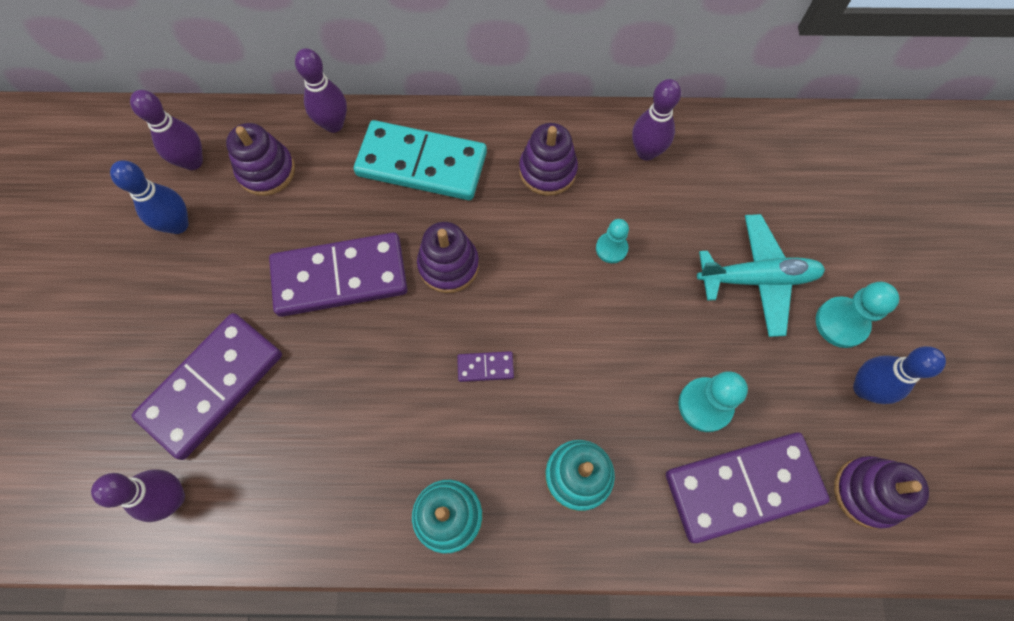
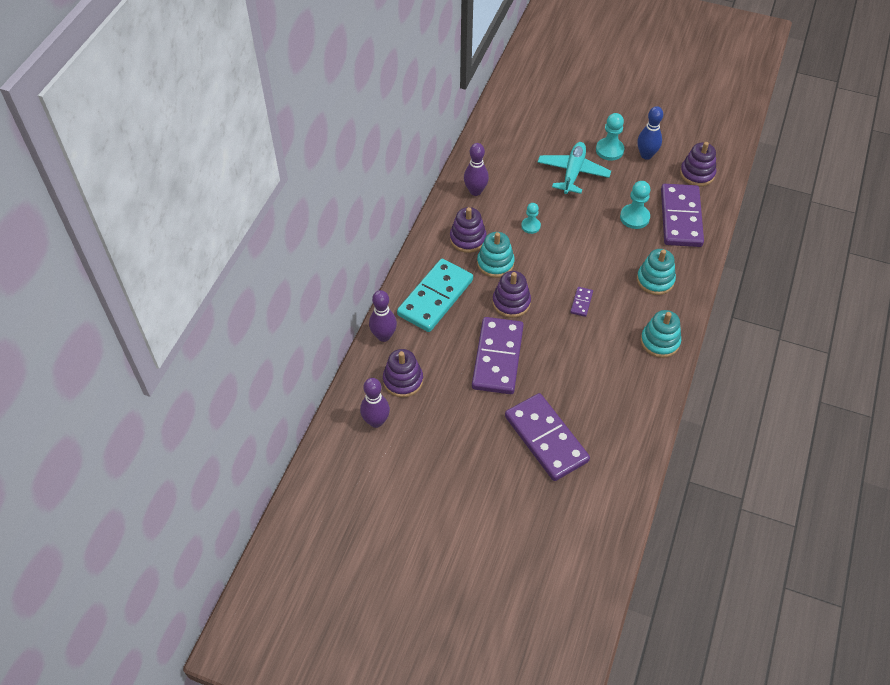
camera: 70 degrees left, 15 degrees down
purple bowling pin [91,469,185,522] -> none
blue bowling pin [110,160,189,234] -> none
none -> turquoise stacking toy [477,232,515,278]

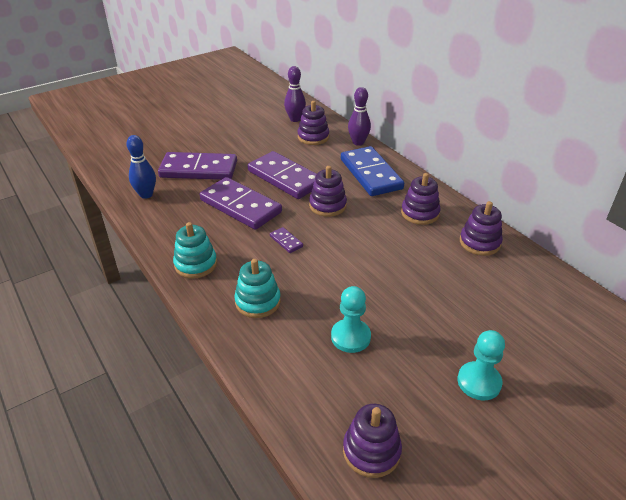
camera: 125 degrees right, 15 degrees down
turquoise domino [397,259,473,332] -> blue domino [341,146,404,196]
purple bowling pin [464,143,489,196] -> purple stacking toy [460,201,503,256]
turquoise stacking toy [477,232,515,278] -> none
turquoise pawn [521,203,541,234] -> none
turquoise plane [537,142,611,194] -> none
blue bowling pin [637,106,663,160] -> blue bowling pin moved to [126,135,156,199]
purple domino [661,184,704,247] -> purple domino moved to [200,177,282,230]

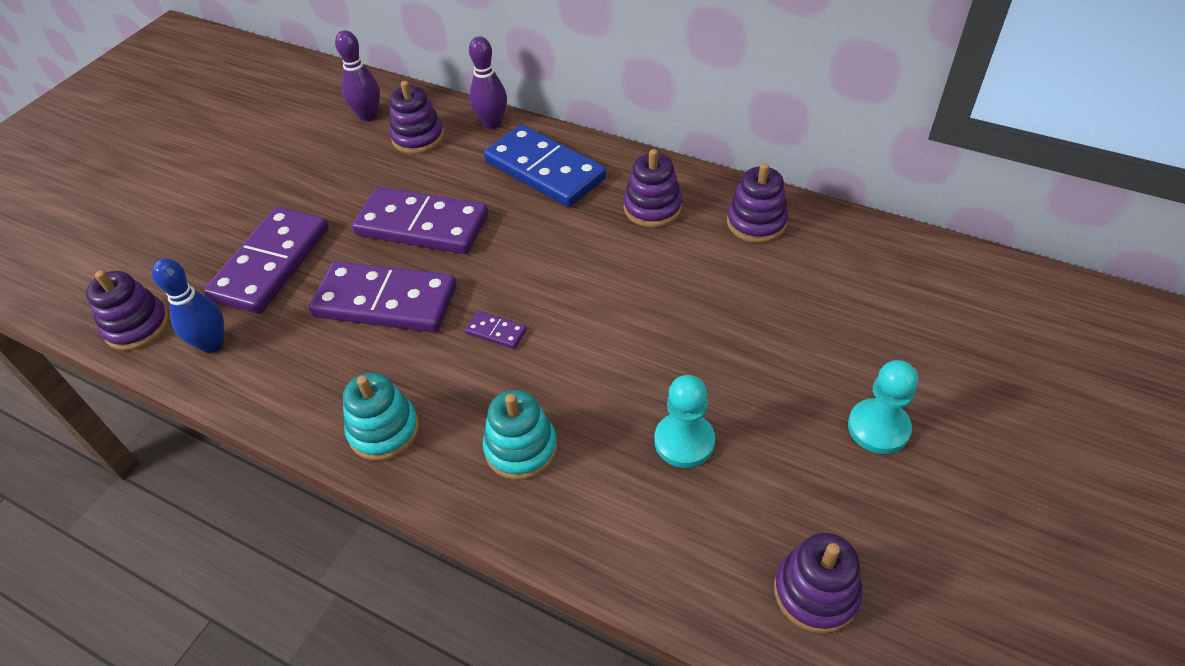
camera: 25 degrees left, 10 degrees up
purple domino [158,152,237,180] -> purple domino turned 45 degrees counterclockwise [203,207,329,314]
purple stacking toy [309,166,347,217] -> purple stacking toy moved to [86,271,169,351]

